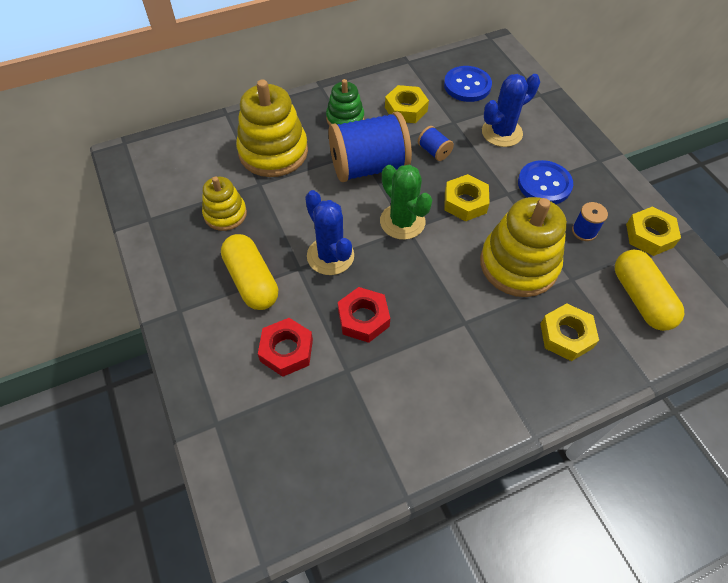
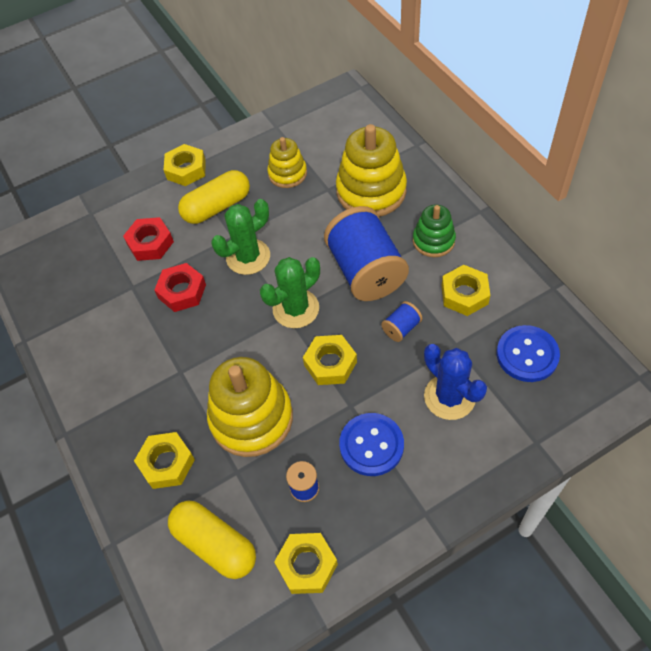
camera: 90 degrees right, 0 degrees up
blue cactus [305,190,354,275] -> green cactus [211,199,270,275]
yellow capsule [615,249,684,331] -> yellow capsule turned 60 degrees clockwise [168,501,256,579]
none -> yellow nut [164,144,206,186]

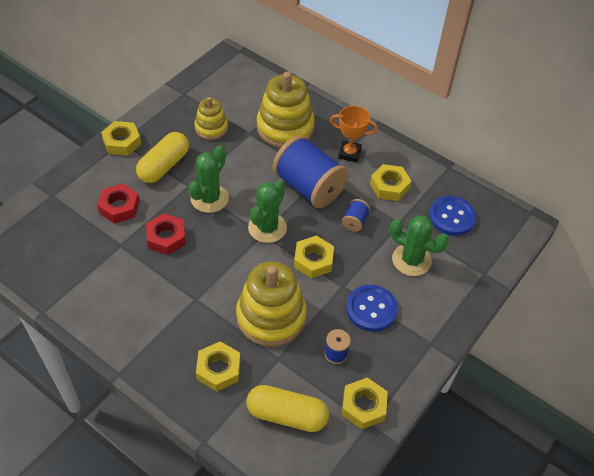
camera: 30 degrees left, 5 degrees down
green stacking toy [413,205,456,257] -> orange trophy [330,106,378,162]
blue cactus [424,344,487,420] -> green cactus [390,215,449,276]

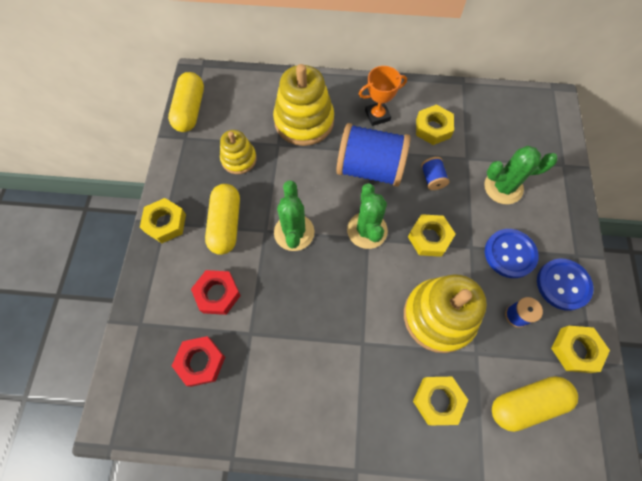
camera: 30 degrees left, 15 degrees up
red nut [146,213,186,255] -> red nut moved to [172,336,225,387]
blue button [429,196,476,236] -> blue button moved to [537,259,594,311]
none -> yellow capsule [168,72,204,132]

